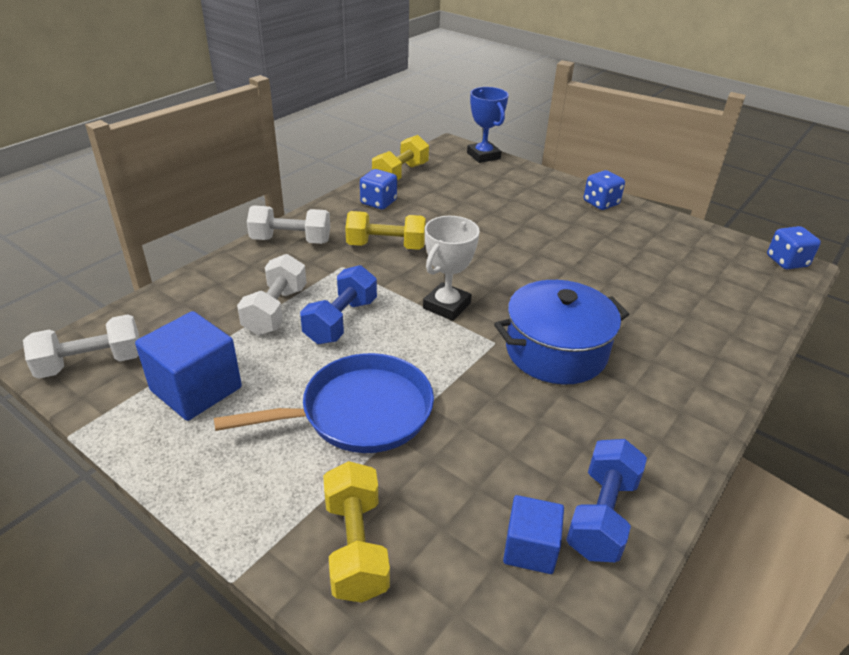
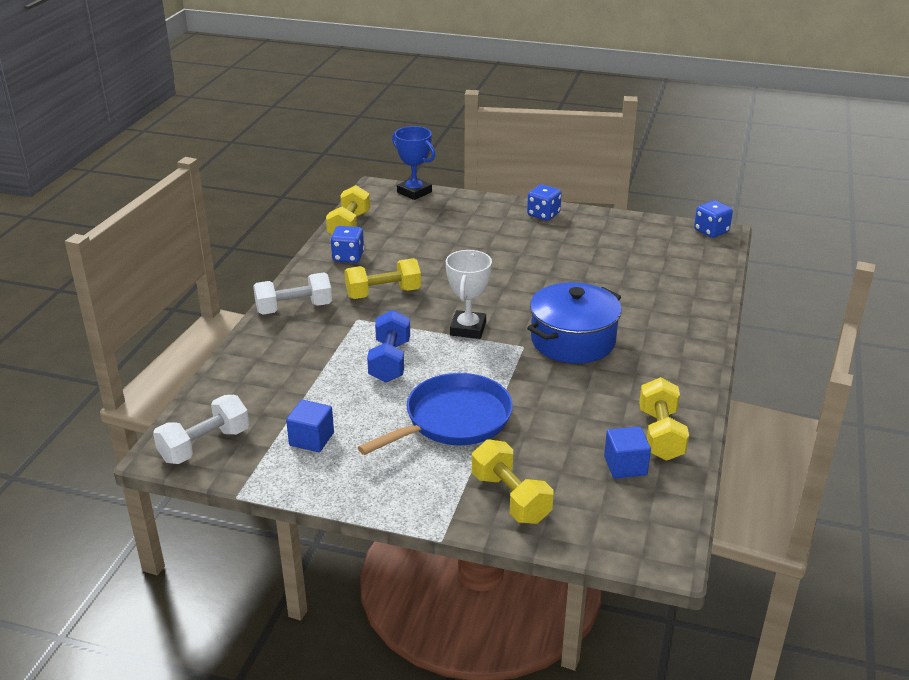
camera: 20 degrees left, 5 degrees down
blue cube [135,311,242,421] -> blue cube [286,400,334,452], size x0.61
white dumbbell [237,254,307,335] -> none
blue dumbbell [566,439,647,562] -> yellow dumbbell [639,377,689,461]

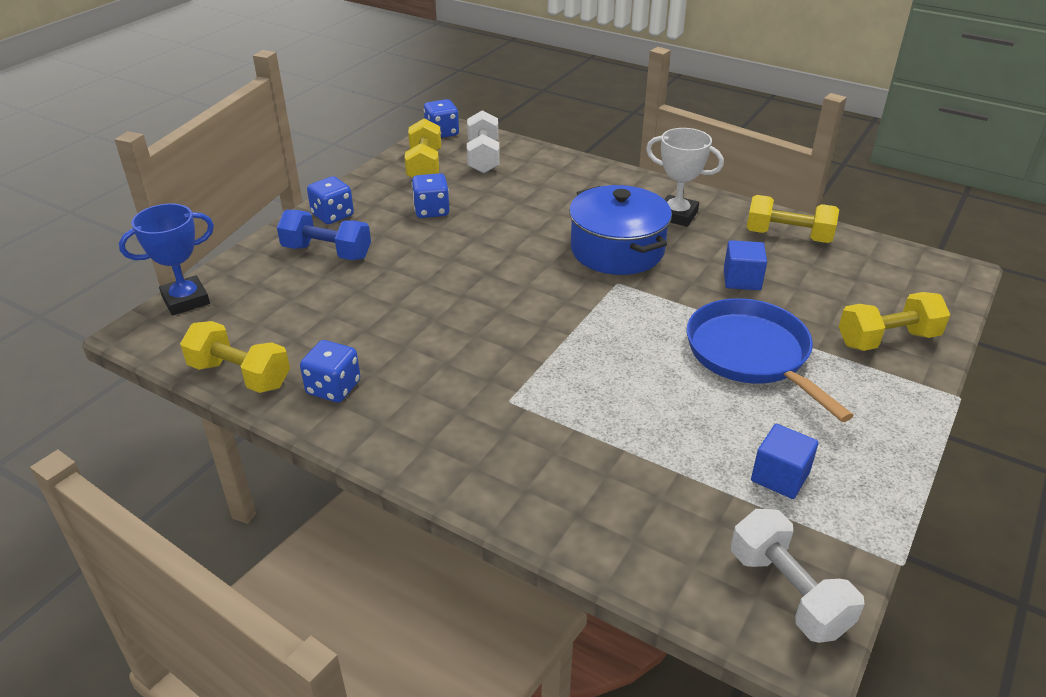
camera: 75 degrees left, 5 degrees up
white dumbbell [253,273,332,314] -> white dumbbell moved to [467,110,500,173]
yellow dumbbell [345,258,421,299] -> yellow dumbbell moved to [405,119,441,178]
blue dumbbell [367,310,410,383] -> blue dumbbell moved to [277,210,371,260]
white trophy [446,250,492,339] -> white trophy moved to [646,128,724,227]
blue cube [604,426,651,478] -> blue cube moved to [724,240,767,290]
none -> blue dice [412,173,449,218]

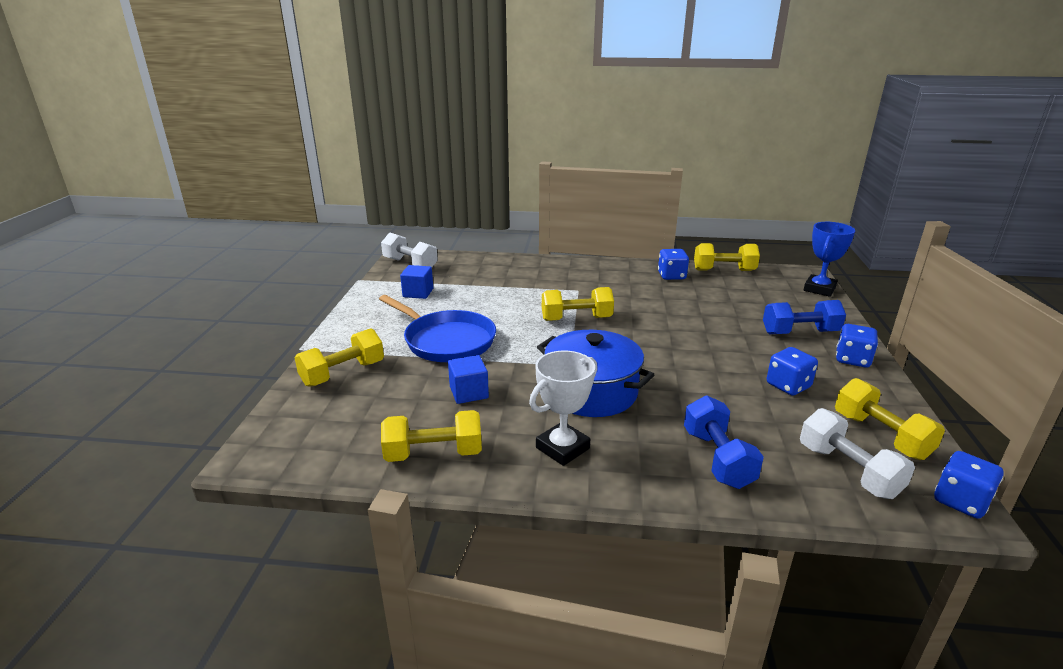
camera: 155 degrees right, 10 degrees down
white trophy [646,128,724,227] -> white trophy turned 45 degrees counterclockwise [529,351,597,466]
none -> yellow dumbbell [542,287,614,321]
none -> blue dumbbell [684,395,764,489]

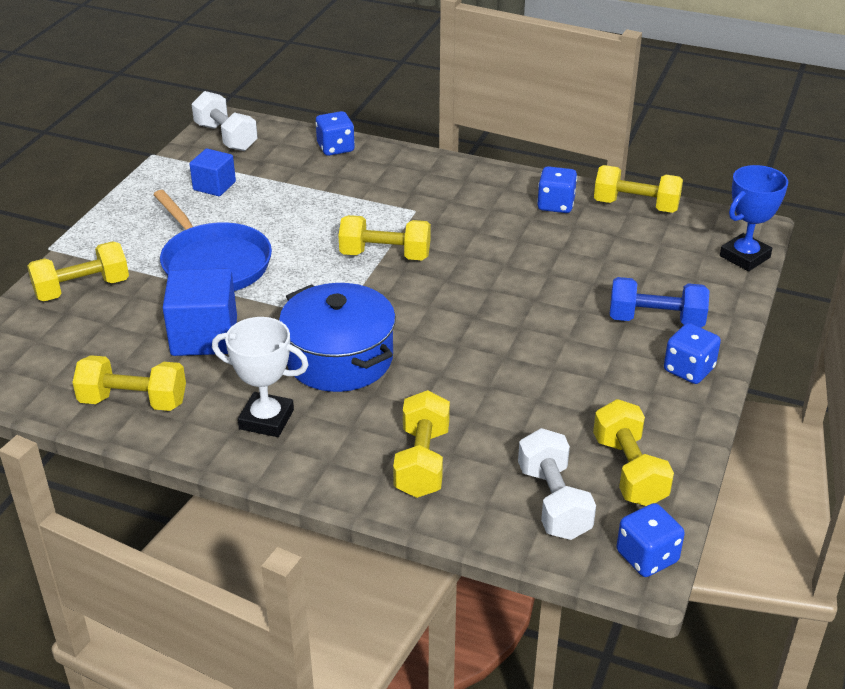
camera: 15 degrees right, 10 degrees up
blue cube [448,355,489,404] -> blue cube [163,268,237,356], size x1.65
white trophy [529,351,597,466] -> white trophy turned 45 degrees clockwise [212,317,309,437]
blue dumbbell [684,395,764,489] -> yellow dumbbell [393,390,450,498]
blue dice [767,347,818,396] -> blue dice moved to [315,111,355,156]

